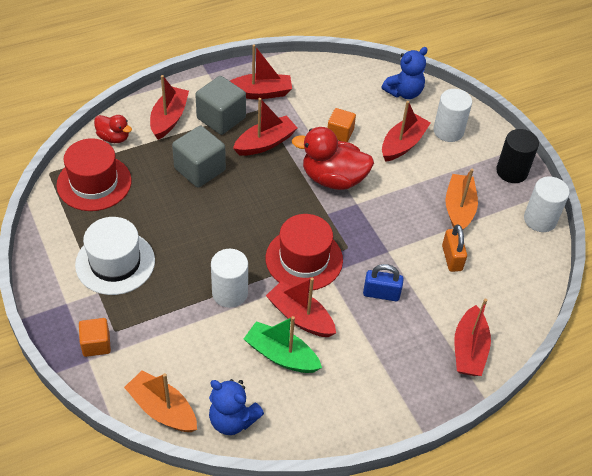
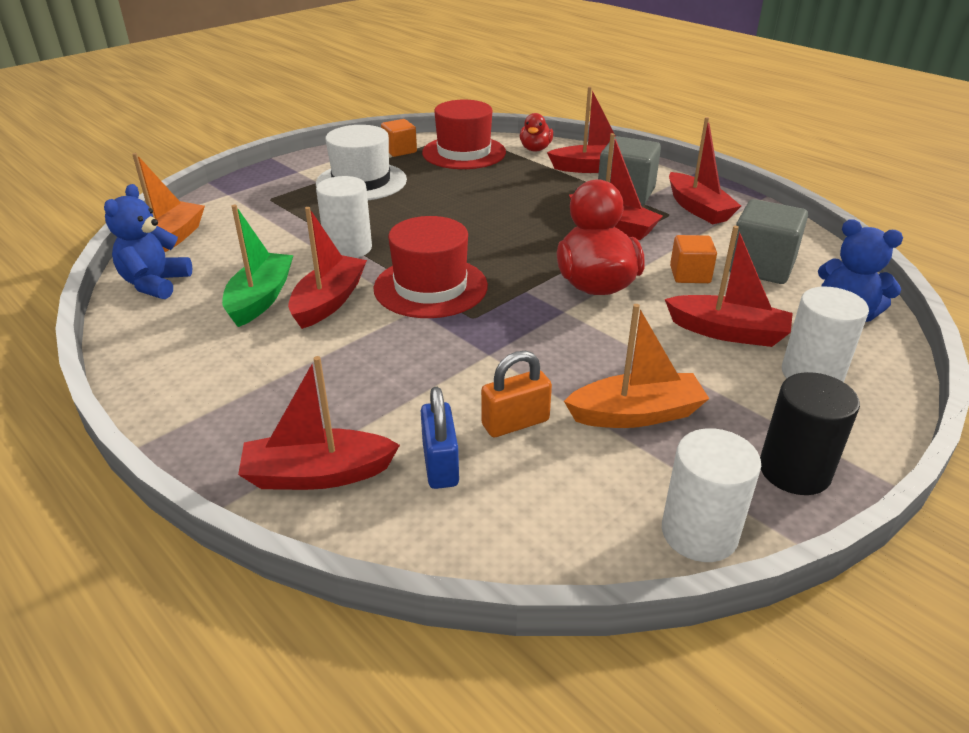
camera: 75 degrees right, 15 degrees down
orange cube [79,318,111,357] -> orange cube moved to [381,119,417,157]
grey cube [172,126,226,187] -> grey cube moved to [729,199,808,284]
blue padlock [363,264,404,301] -> blue padlock moved to [421,387,459,489]

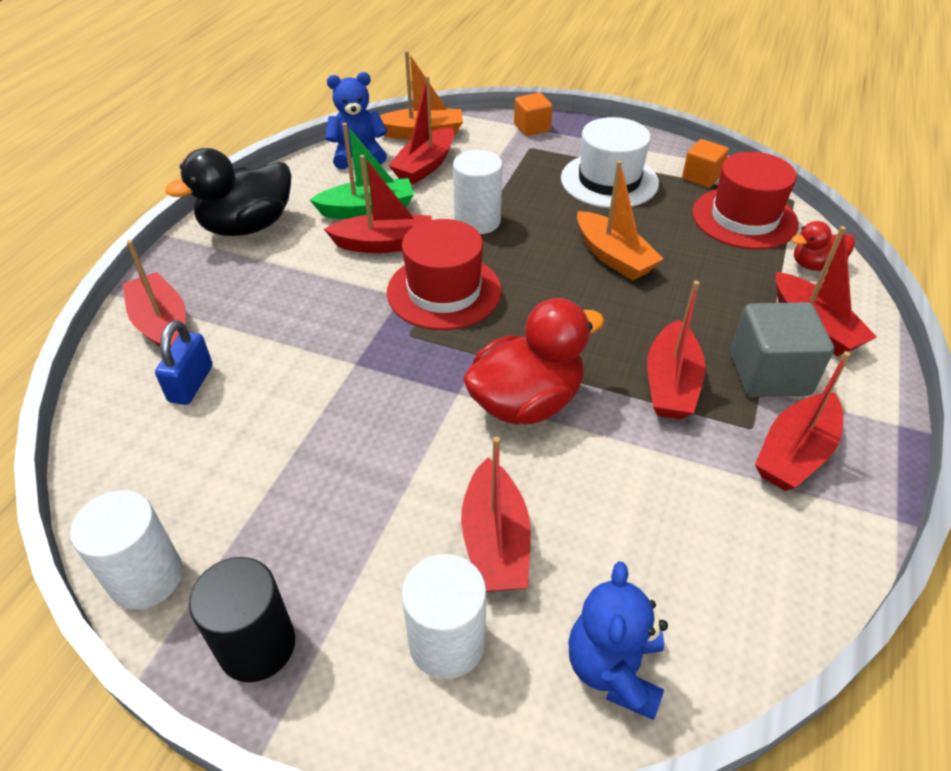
camera: 65 degrees right, 10 degrees up
blue padlock [421,387,459,489] -> blue padlock turned 45 degrees counterclockwise [155,320,213,405]
orange padlock [481,351,552,437] -> none
orange boat [564,304,709,428] -> orange boat moved to [577,160,663,280]
orange cube [670,235,717,283] -> orange cube moved to [514,93,553,136]
grey cube [729,199,808,284] -> none
none -> black duck [165,148,291,236]
none -> red boat [388,76,454,184]

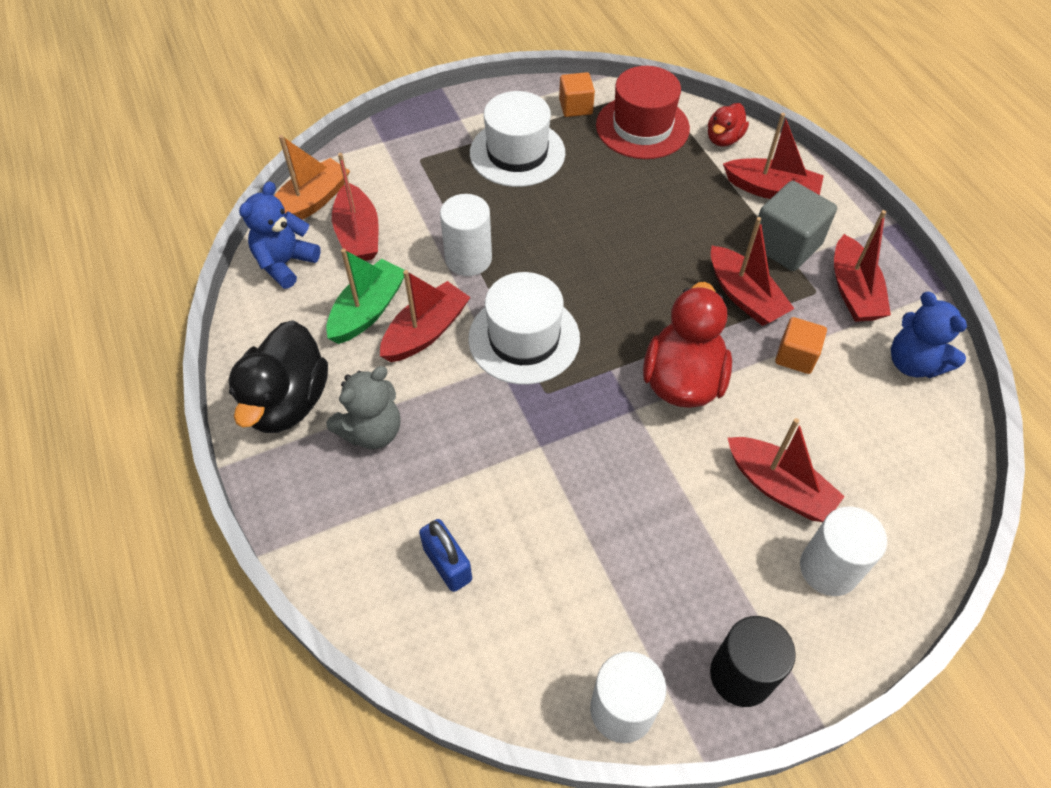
camera: 45 degrees left, 10 degrees up
red boat [123,240,186,347] -> none
red hat [387,219,502,330] -> white hat [468,272,580,384]
orange cube [514,93,553,136] -> orange cube moved to [775,317,827,374]
blue teddy bear [568,561,668,720] -> blue teddy bear moved to [891,292,967,378]
orange boat [577,160,663,280] -> none
none -> grey teddy bear [327,366,400,449]

